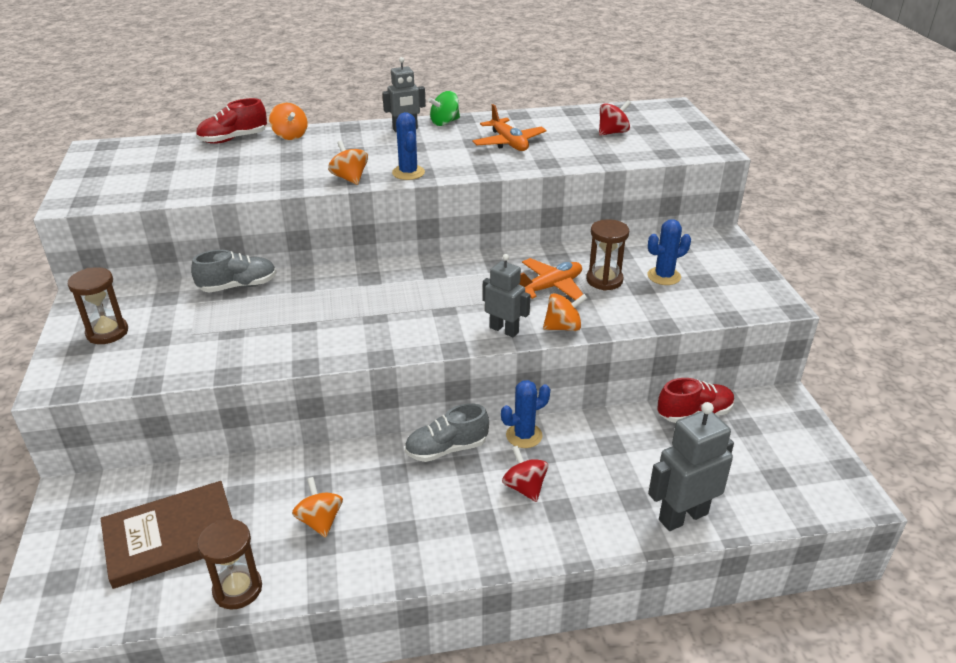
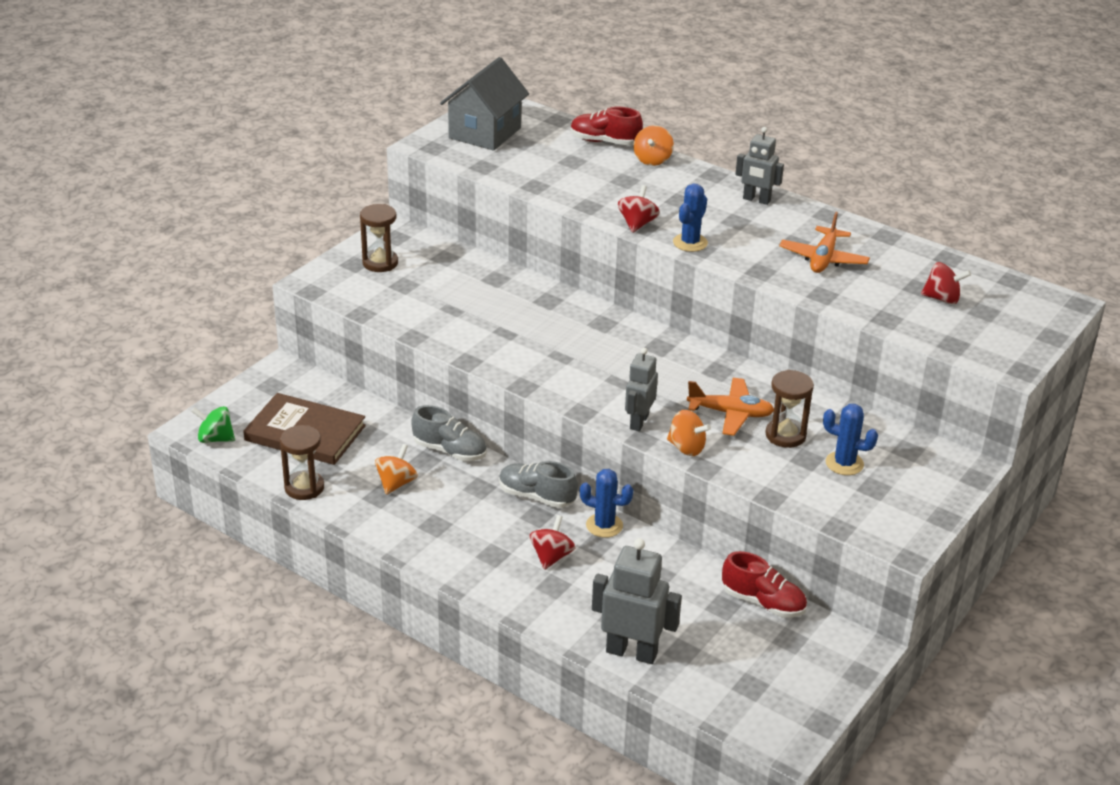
camera: 45 degrees right, 0 degrees up
grey shoe [191,250,277,292] -> grey shoe moved to [411,405,487,461]
orange spinning top [328,141,368,185] -> red spinning top [618,185,660,233]
green spinning top [428,91,460,126] -> green spinning top moved to [191,406,235,443]
grey robot [483,254,530,337] -> grey robot turned 150 degrees counterclockwise [625,348,658,431]
none -> grey house [440,57,529,151]

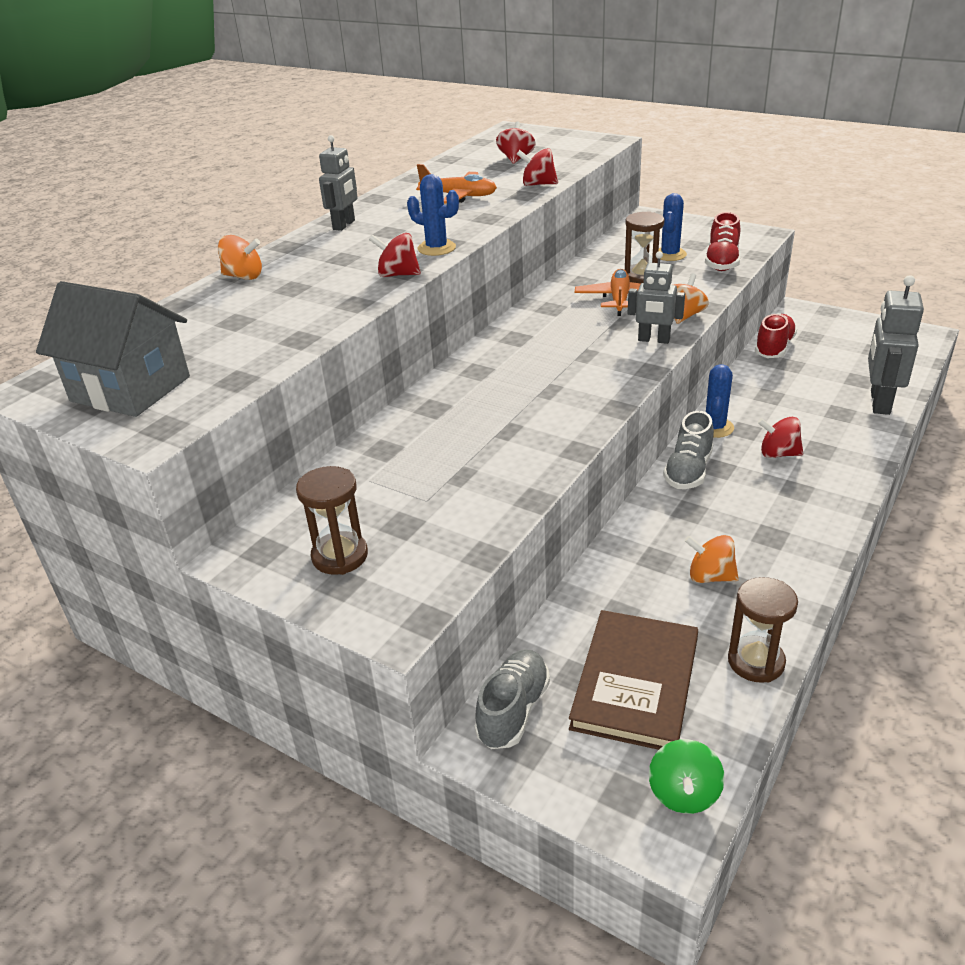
camera: 90 degrees left, 0 degrees up
grey shoe [411,405,487,461] -> grey shoe moved to [475,649,550,749]
red shoe [571,107,643,145] -> red shoe moved to [705,212,740,271]
none -> red spinning top [517,148,558,186]

